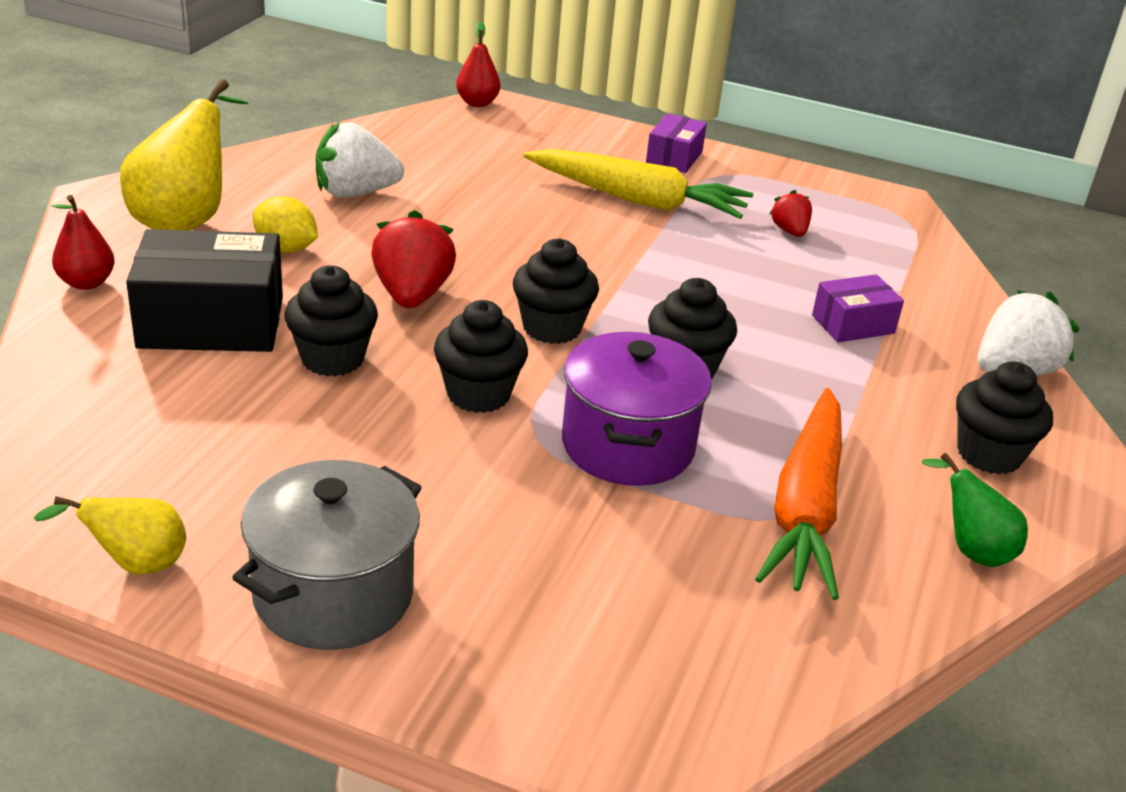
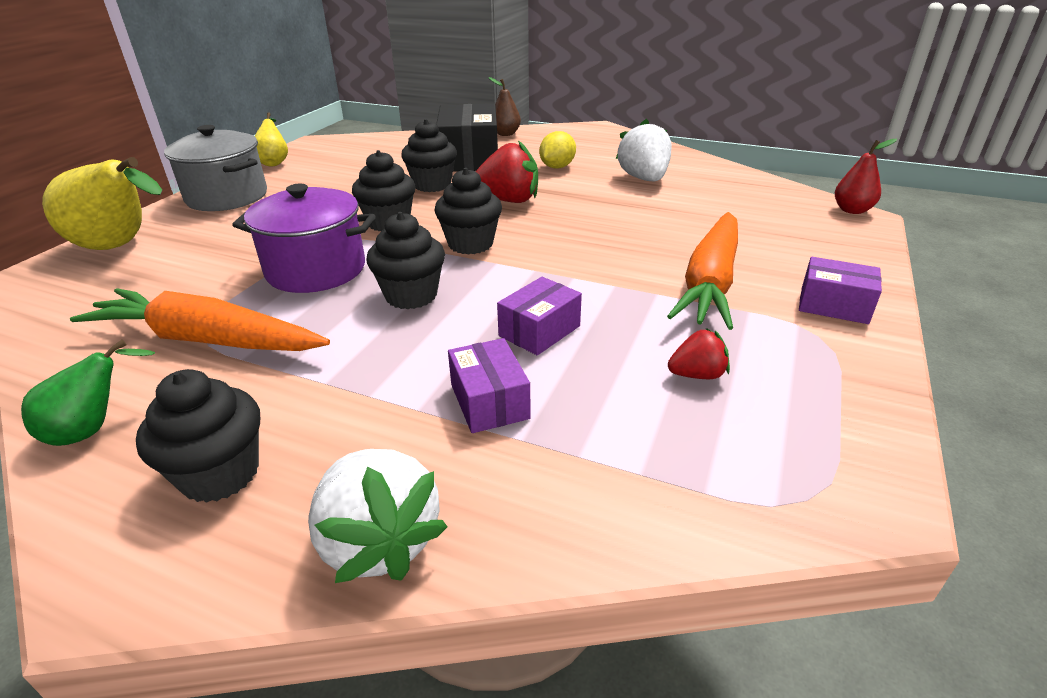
camera: 95 degrees right, 0 degrees up
red pear [51,195,115,290] -> brown pear [489,77,521,136]
yellow pear [120,79,248,231] -> yellow pear moved to [42,157,162,250]
yellow carrot [523,149,753,219] -> orange carrot [667,212,738,330]
none -> purple box [497,277,582,355]

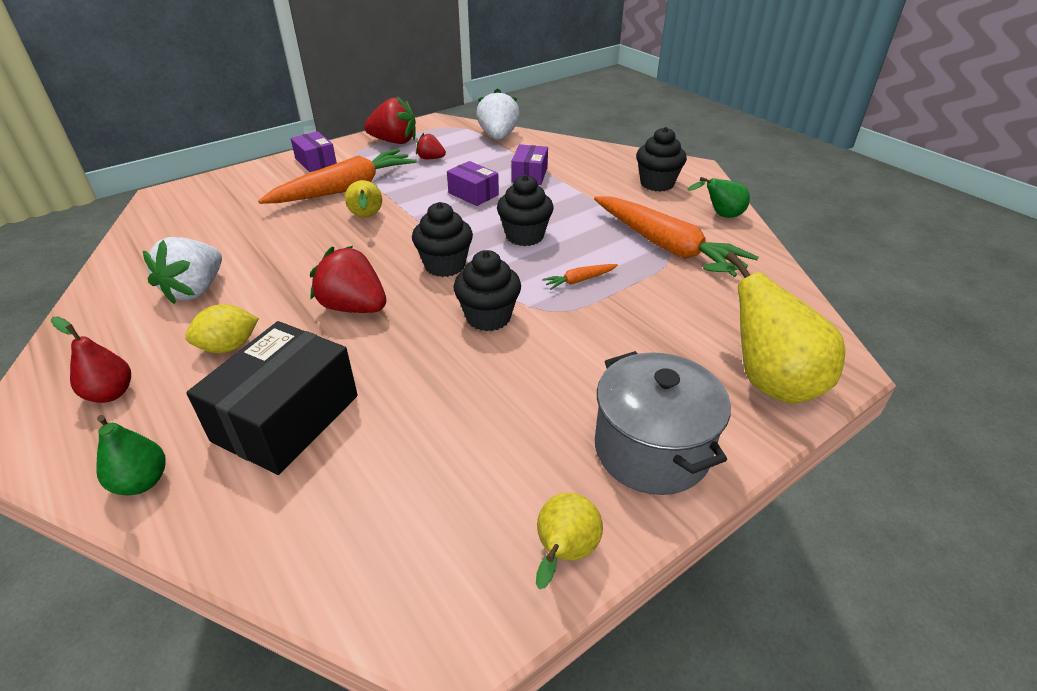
camera: 150 degrees left, 5 degrees up
purple pot [232,184,376,293] -> orange carrot [542,264,618,290]
white strawberry [308,449,447,583] -> white strawberry moved to [476,88,520,140]
black cupcake [401,119,457,192] -> none
brown pear [489,77,521,136] -> green pear [96,415,166,495]
purple box [497,277,582,355] -> purple box turned 60 degrees clockwise [447,161,499,206]
red pear [835,139,897,214] -> red pear moved to [51,316,131,403]
none -> yellow pear [345,180,382,217]
none -> red strawberry [364,96,416,144]

